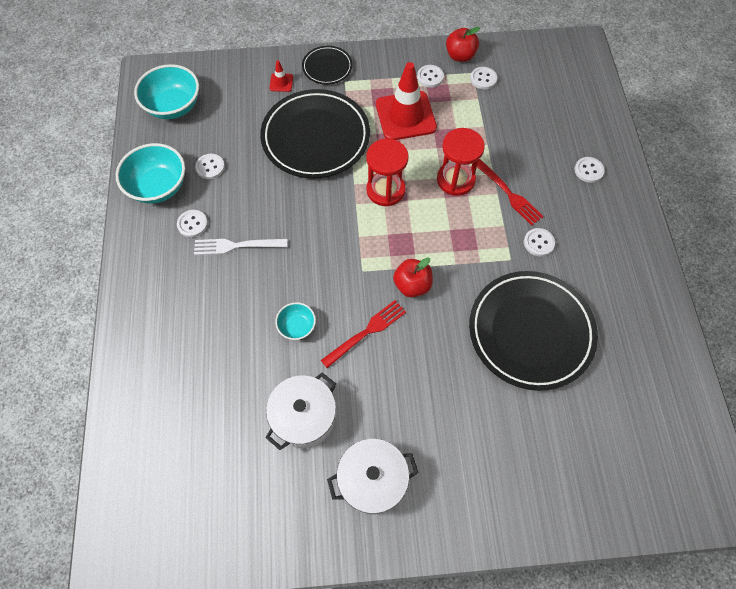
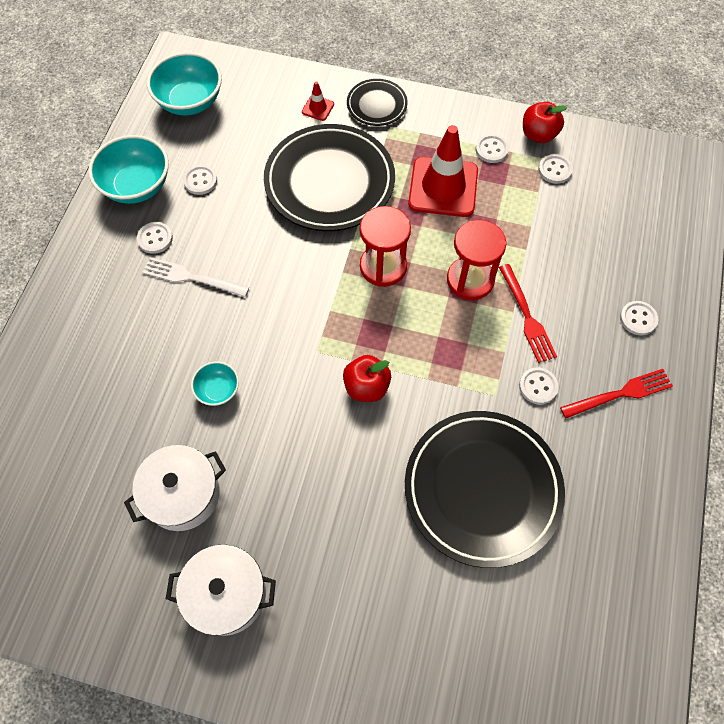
camera: 20 degrees right, 0 degrees up
red fork [321,300,406,368] -> red fork moved to [560,369,673,418]

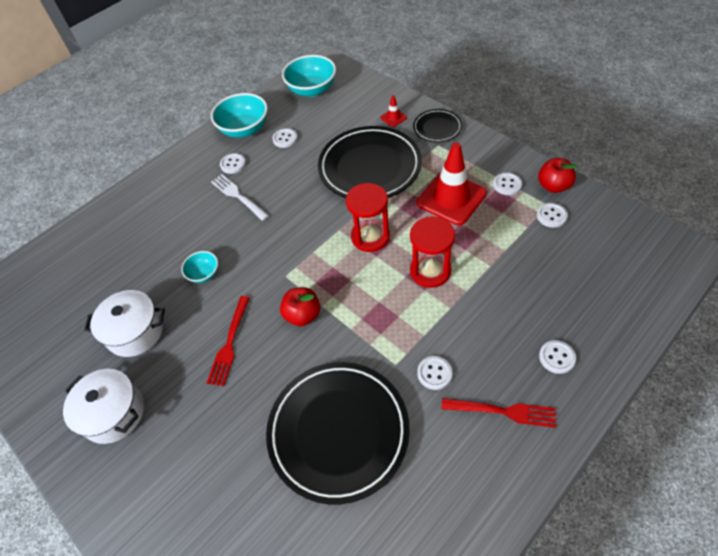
camera: 35 degrees right, 10 degrees down
red fork [499,264,557,363] -> red fork moved to [207,296,250,386]

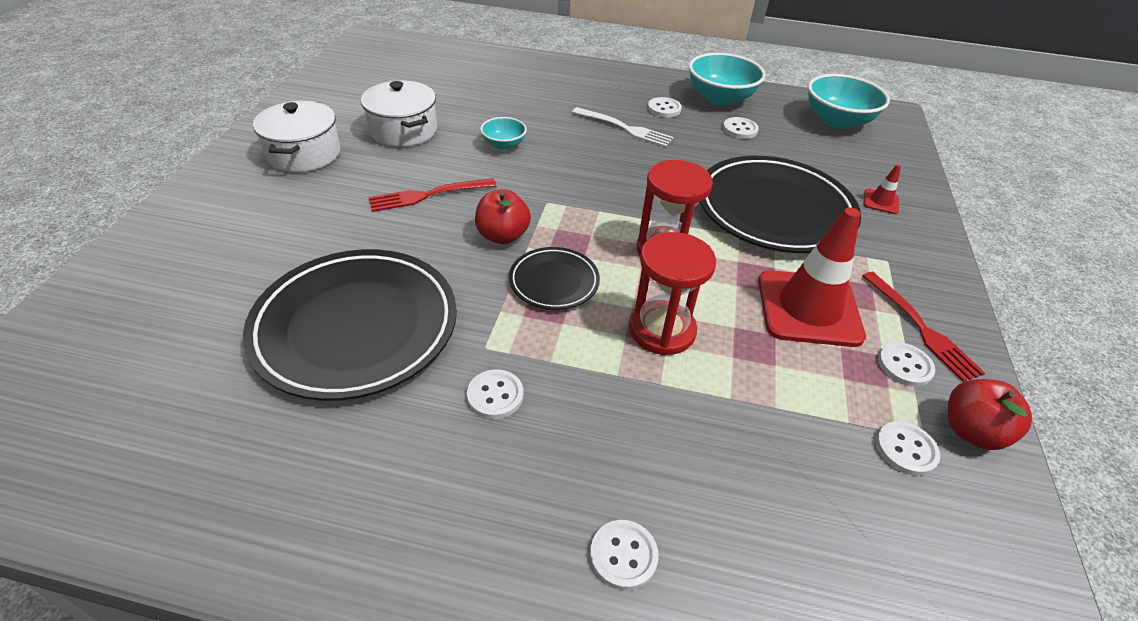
camera: 50 degrees right, 10 degrees down
white fork [211,174,269,221] -> white fork turned 105 degrees clockwise [572,107,674,147]
black plate [413,109,462,142] -> black plate moved to [509,247,600,310]
red fork [441,398,556,428] -> red fork moved to [862,272,985,382]

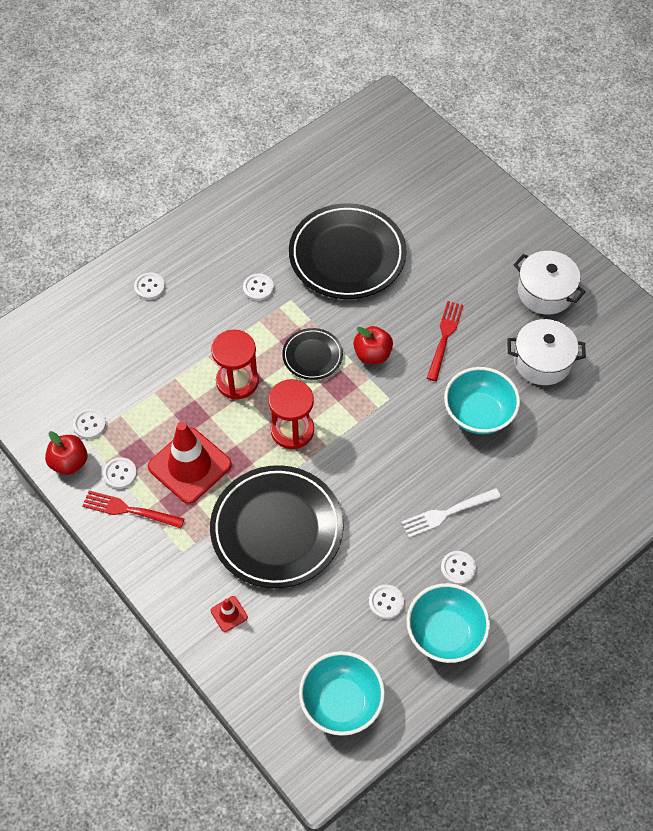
camera: 130 degrees right, 15 degrees up
turquoise bowl [480,117,527,150] -> turquoise bowl [444,367,520,434], size x1.87

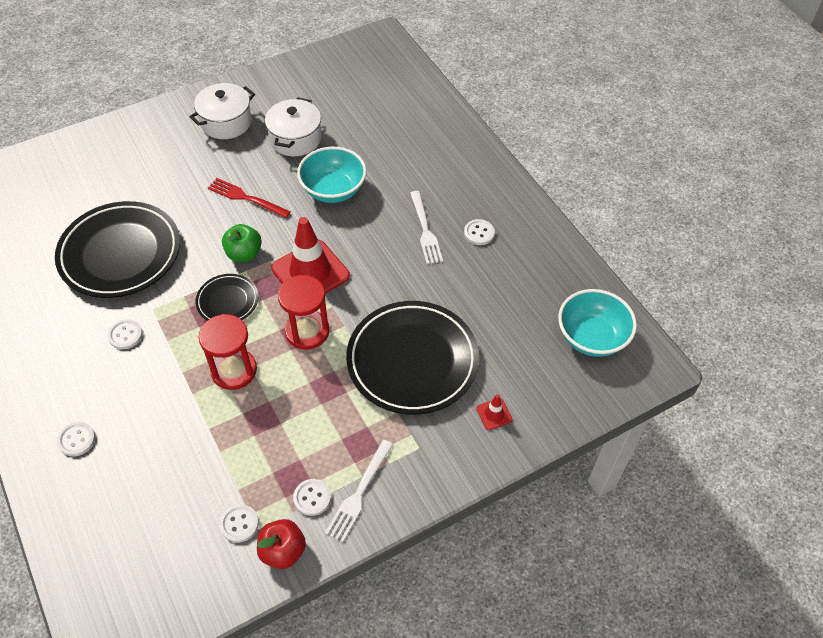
camera: 80 degrees left, 5 degrees down
red fork [82,491,184,528] -> white fork [325,440,393,542]
red traffic cone [148,422,232,504] -> red traffic cone moved to [271,217,350,294]
red apple [353,326,393,364] -> green apple [222,224,262,262]
white button [369,585,404,619] -> none
turquoise bowl [407,583,490,663] -> none

